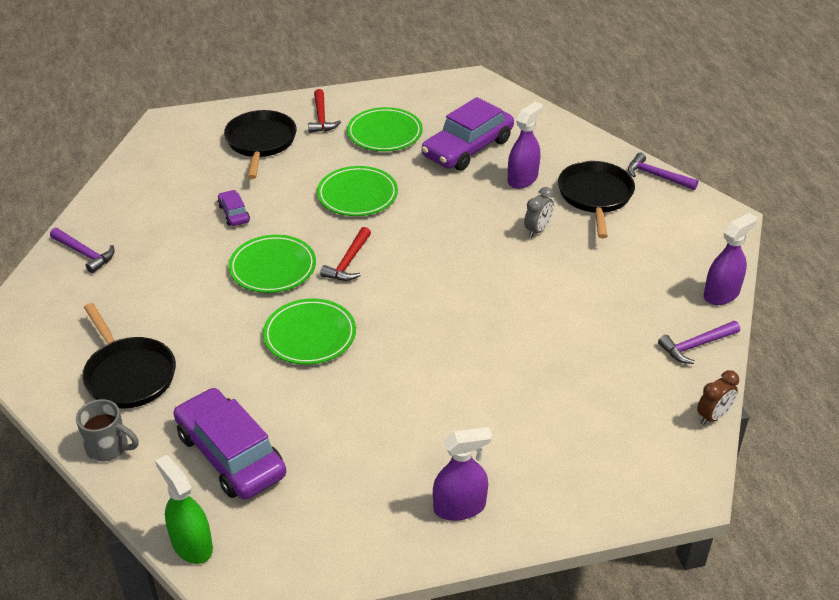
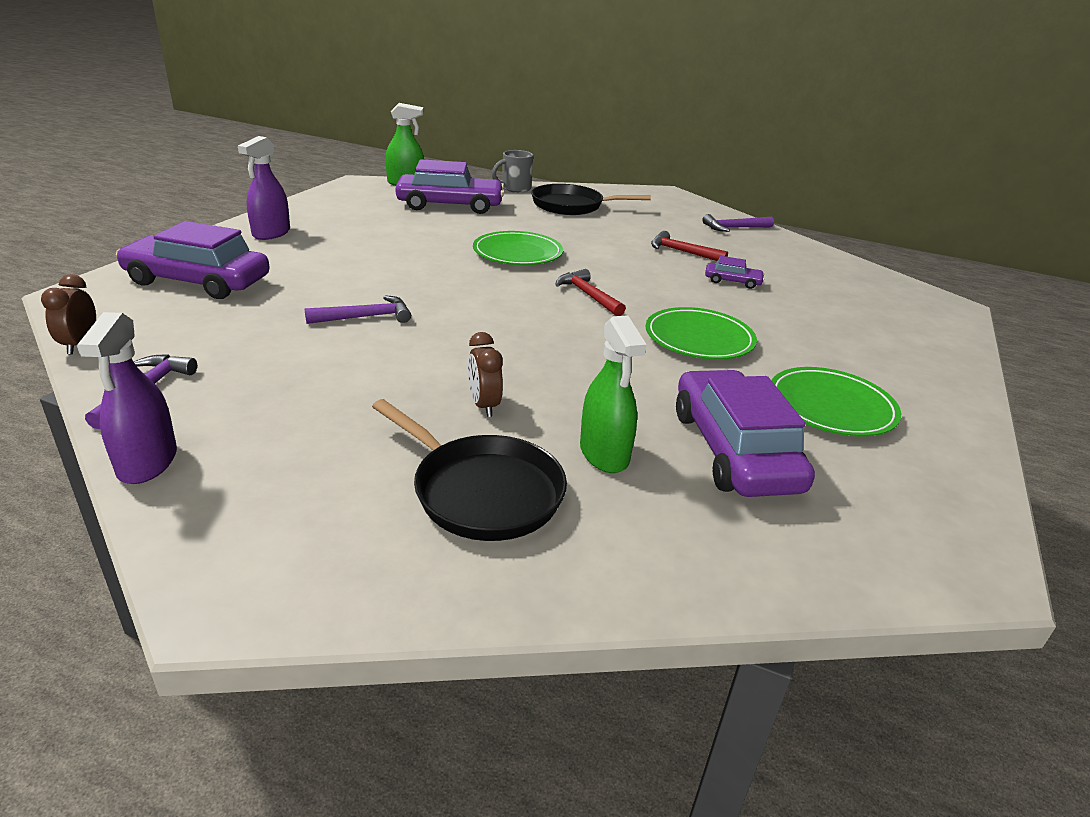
camera: 125 degrees right, 10 degrees down
black pan [224,110,297,179] -> none
green plate [228,235,316,293] -> none
red hammer [308,89,341,133] -> red hammer moved to [651,231,728,261]
purple spray bottle [508,101,543,189] -> green spray bottle [580,315,647,473]
grey clock [524,187,554,238] -> brown clock [468,332,503,417]
purple hammer [628,153,699,190] -> purple hammer moved to [305,295,411,324]
none -> purple car [116,221,270,299]

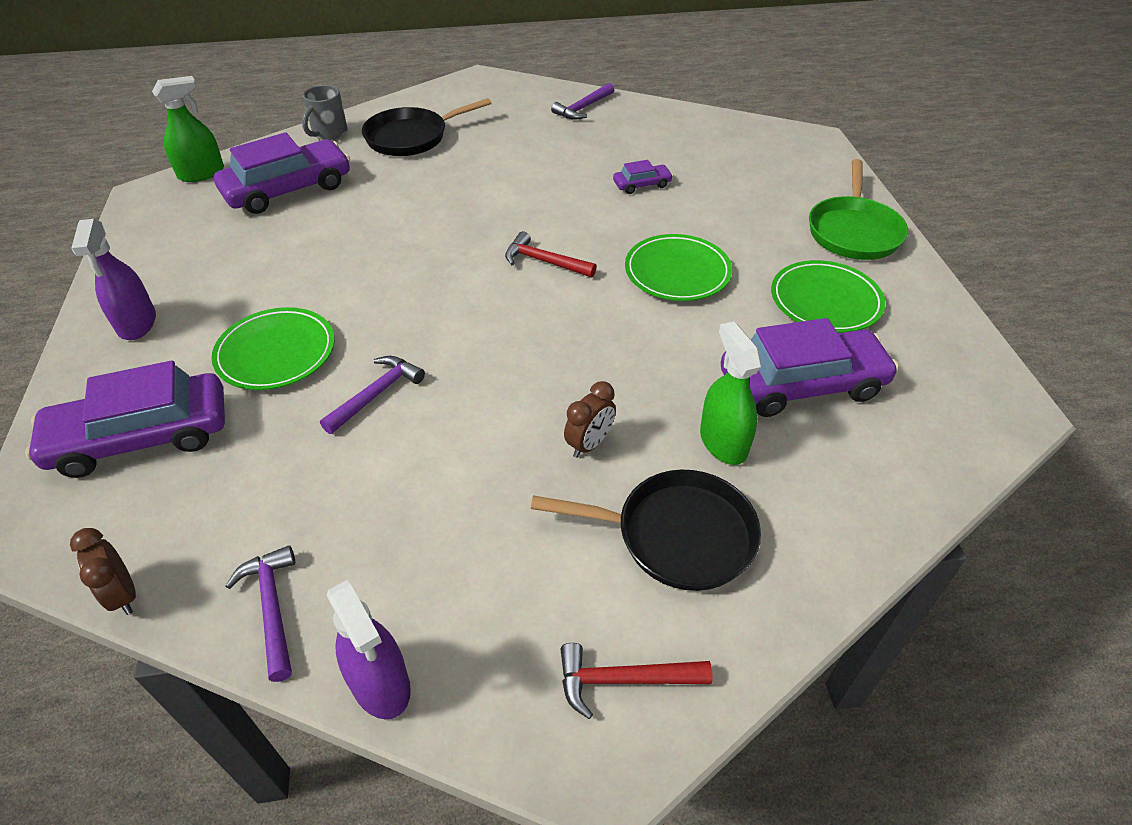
camera: 30 degrees left, 15 degrees up
brown clock [468,332,503,417] -> brown clock turned 90 degrees counterclockwise [564,381,616,458]
green plate [473,231,563,265] -> green plate moved to [212,307,335,390]
green spray bottle [580,315,647,473] -> green spray bottle turned 150 degrees counterclockwise [700,321,762,465]
red hammer [651,231,728,261] -> red hammer moved to [561,643,713,719]
purple car [676,370,815,497] -> purple car turned 120 degrees clockwise [721,318,899,417]
none -> green pan [809,159,908,260]

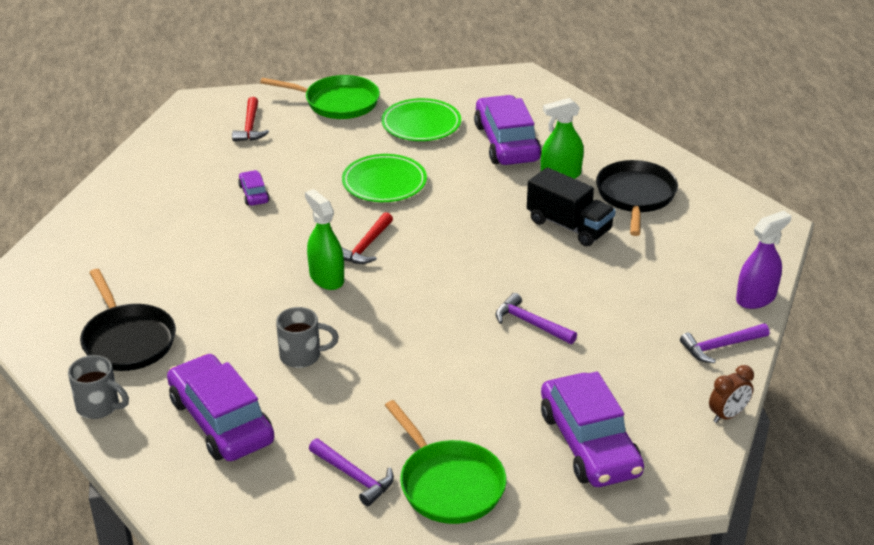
camera: 90 degrees left, 10 degrees down
purple spray bottle [71,219,156,340] -> green pan [385,400,506,524]
green spray bottle [152,76,224,182] -> green spray bottle moved to [305,189,344,290]
green plate [212,307,335,390] -> none
purple hammer [551,83,614,120] -> purple hammer moved to [309,439,394,506]
red hammer [561,643,713,719] -> red hammer moved to [232,97,269,141]
brown clock [564,381,616,458] -> black truck [527,167,616,246]
none -> grey mug [276,307,339,368]

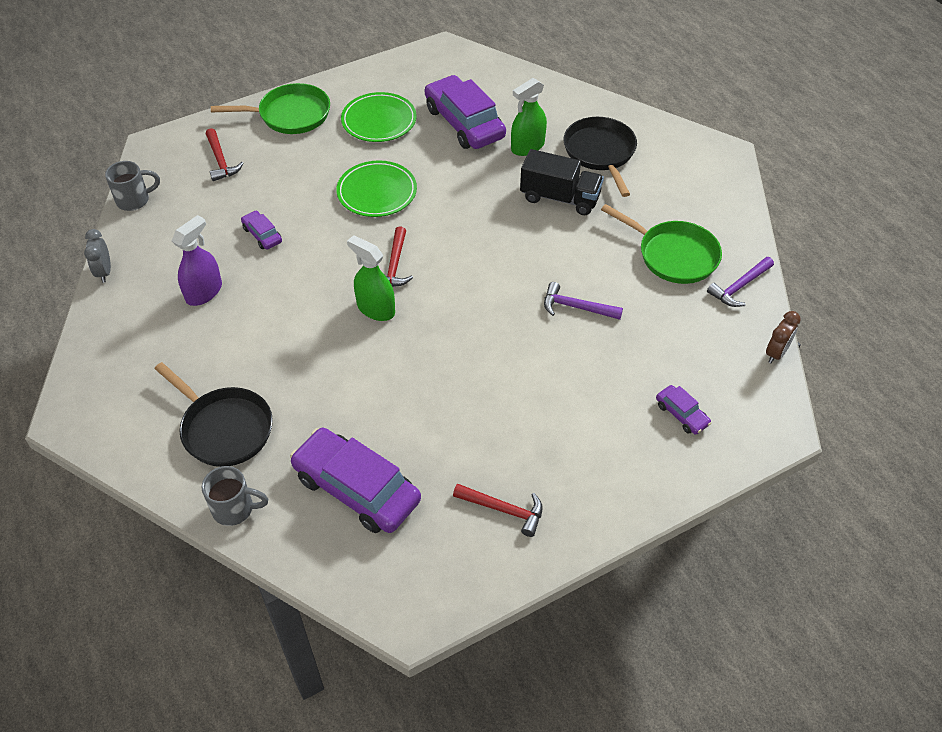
camera: 20 degrees left, 15 degrees up
grey mug [276,307,339,368] -> grey mug moved to [105,161,160,211]
purple hammer [309,439,394,506] -> red hammer [453,484,543,537]
green pan [385,400,506,524] -> green pan moved to [601,204,722,284]
purple car [541,371,644,487] -> purple car [656,385,711,435], size x0.46
purple spray bottle [736,211,791,309] -> purple spray bottle moved to [172,215,222,306]
none -> grey clock [84,229,111,283]

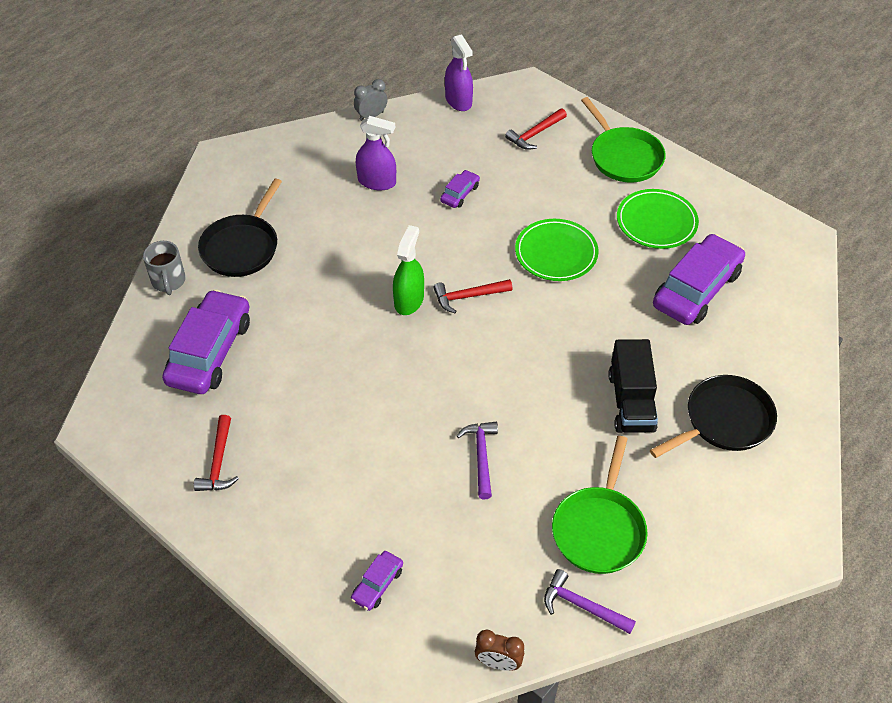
camera: 70 degrees right, 0 degrees up
grey mug [105,161,160,211] -> purple spray bottle [445,34,473,111]
green spray bottle [511,78,547,156] -> none

